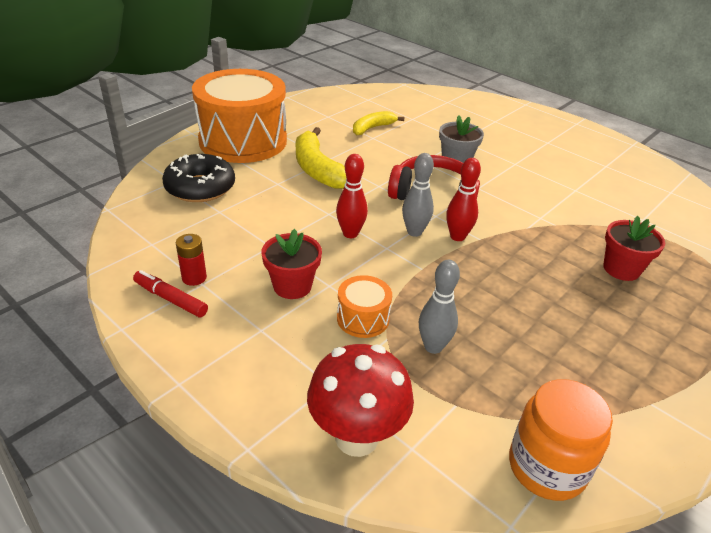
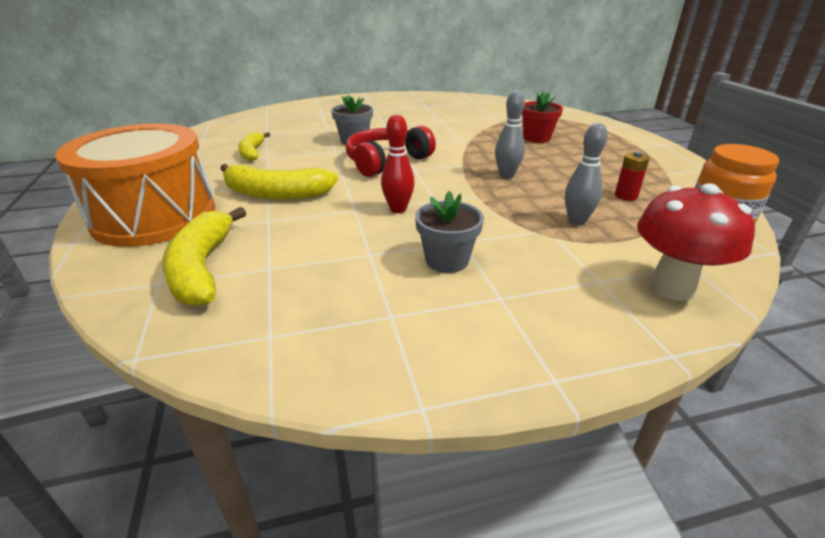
camera: 55 degrees left, 5 degrees down
red marker [133,270,208,317] -> none
black donut [162,154,235,202] -> yellow banana [162,207,246,306]
red battery [176,234,207,286] -> red battery moved to [615,151,650,201]
red flower pot [262,229,322,299] -> grey flower pot [415,191,484,273]
orange drum [337,275,392,338] -> none
grey bowling pin [402,153,434,237] -> grey bowling pin moved to [495,90,525,179]
red bowling pin [446,158,481,241] -> none

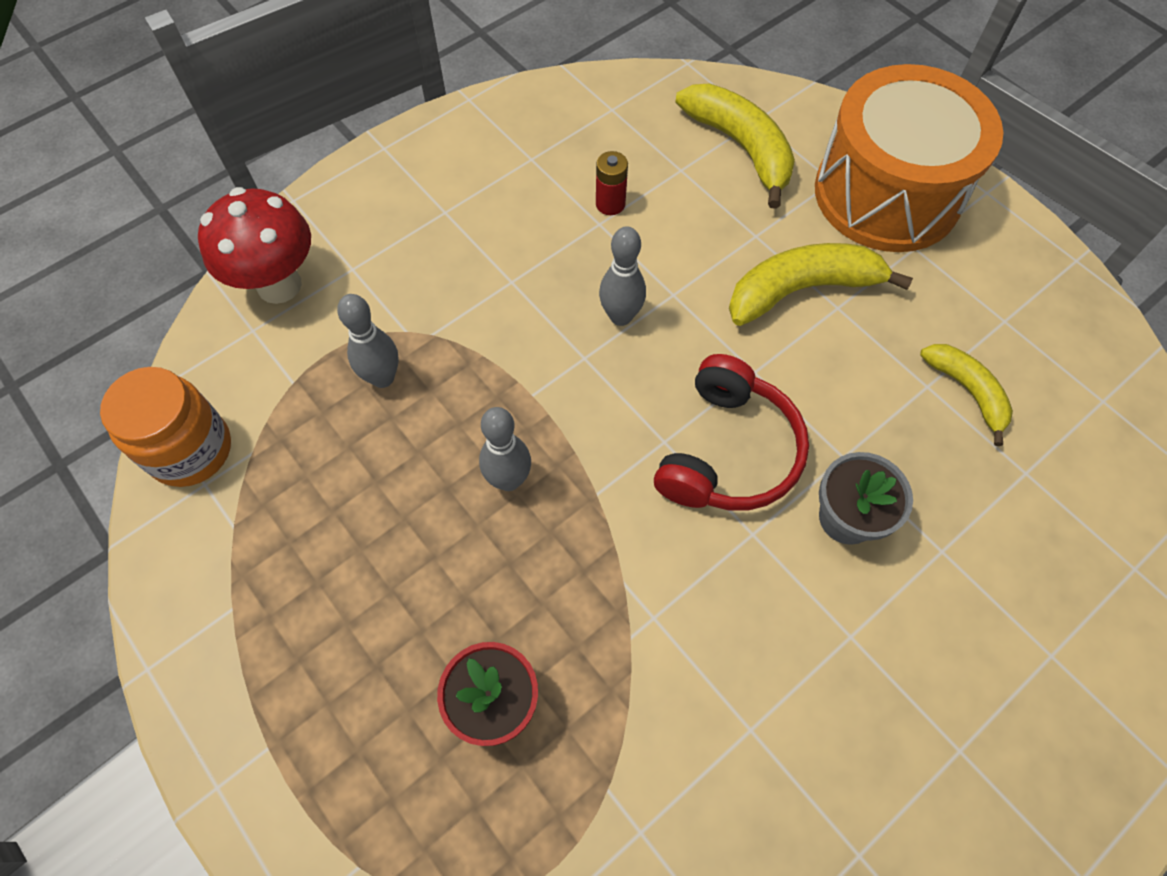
camera: 155 degrees right, 30 degrees up
red bowling pin [381,114,414,213] -> grey bowling pin [599,226,646,326]
grey flower pot [415,191,484,273] -> none
red battery [615,151,650,201] -> red battery moved to [596,151,628,215]

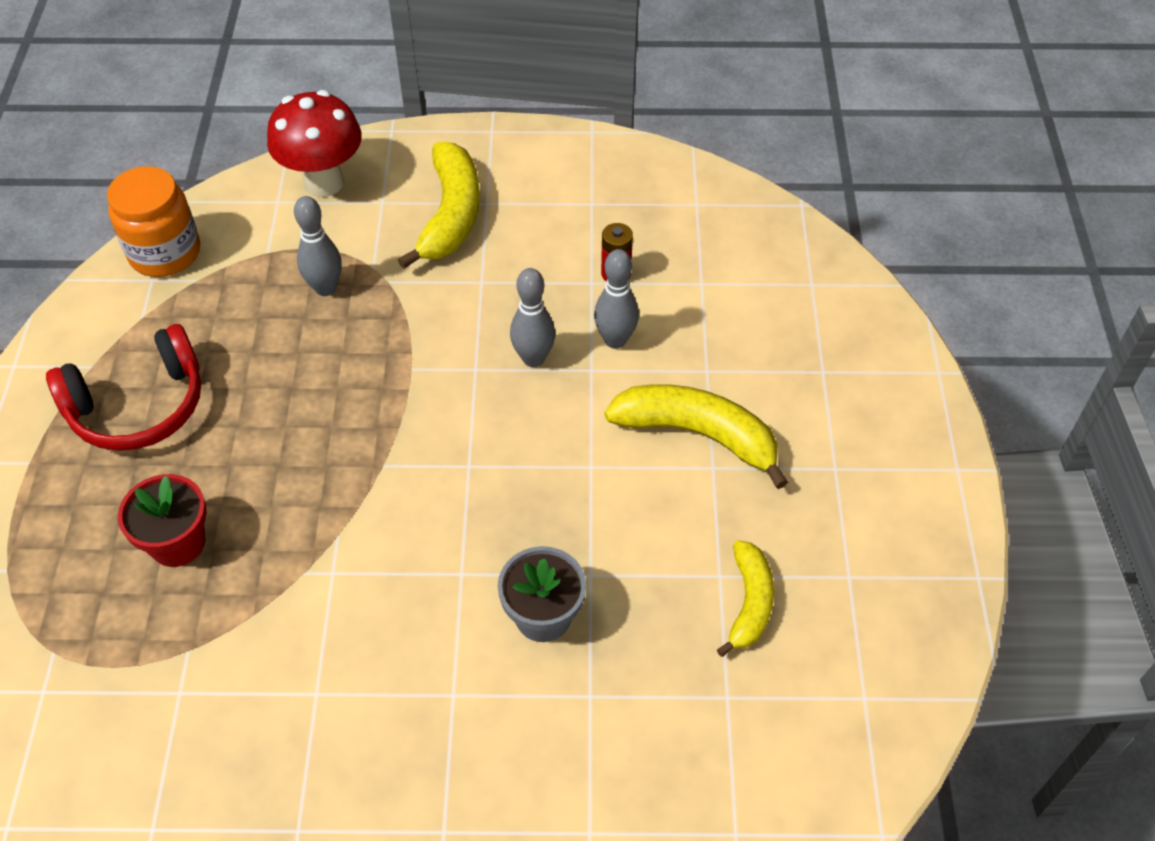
camera: 40 degrees right, 10 degrees down
grey bowling pin [479,407,531,491] -> grey bowling pin moved to [594,249,639,349]
red headphones [654,354,809,511] -> red headphones moved to [46,324,201,451]
yellow banana [675,83,795,209] -> yellow banana moved to [398,142,480,269]
orange drum [815,64,1003,252] -> none

